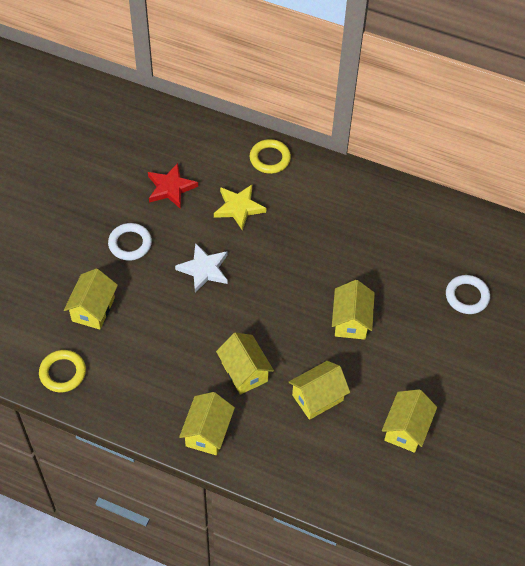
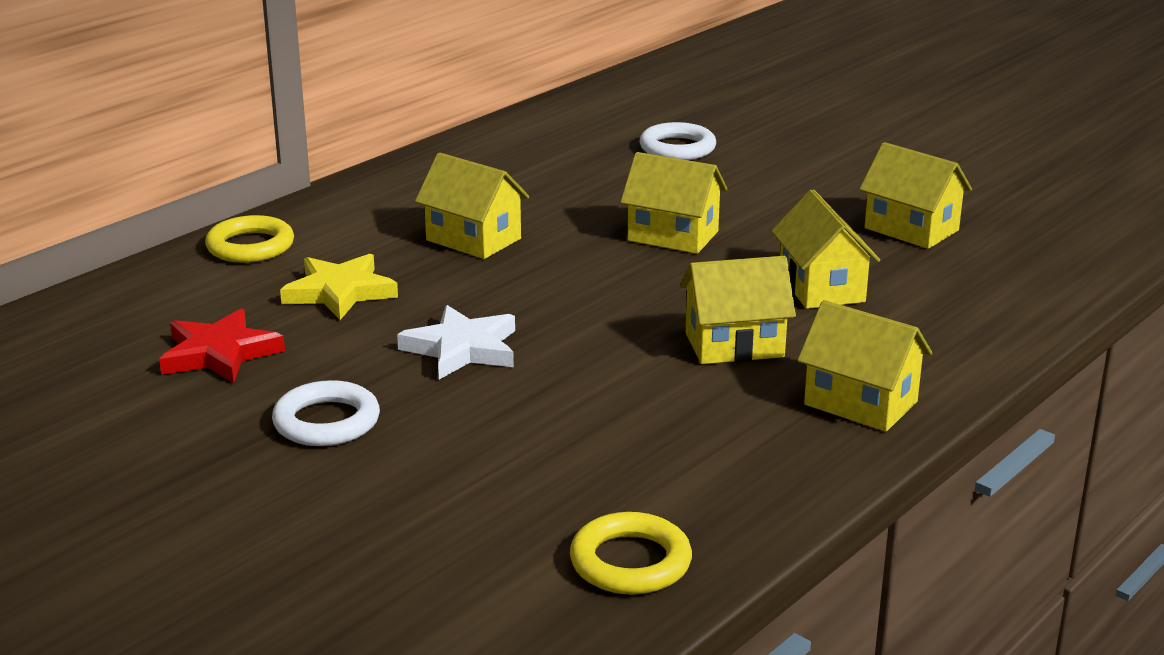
camera: 70 degrees left, 30 degrees down
yellow house [64,269,118,330] -> yellow house moved to [415,152,529,259]

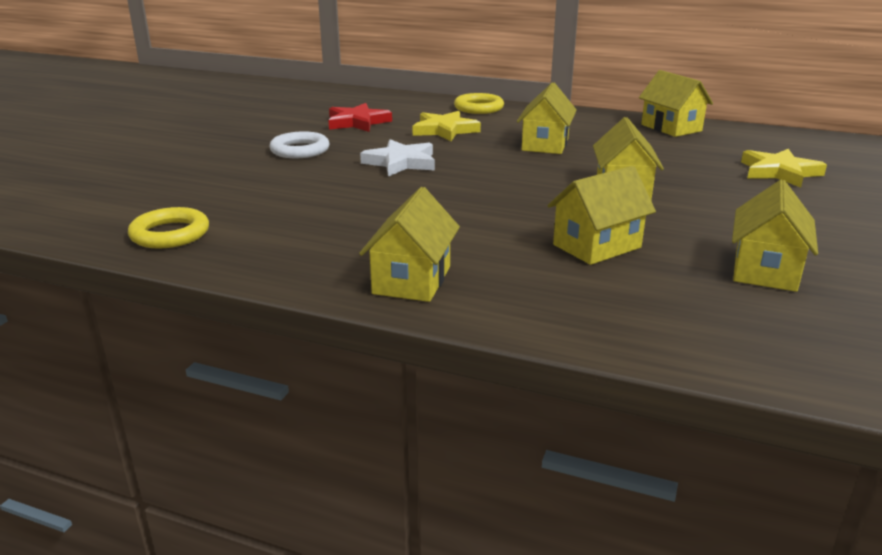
camera: 70 degrees right, 0 degrees up
white ring [640,122,716,160] -> yellow star [741,149,827,188]
yellow house [680,256,796,364] -> yellow house moved to [639,70,713,137]

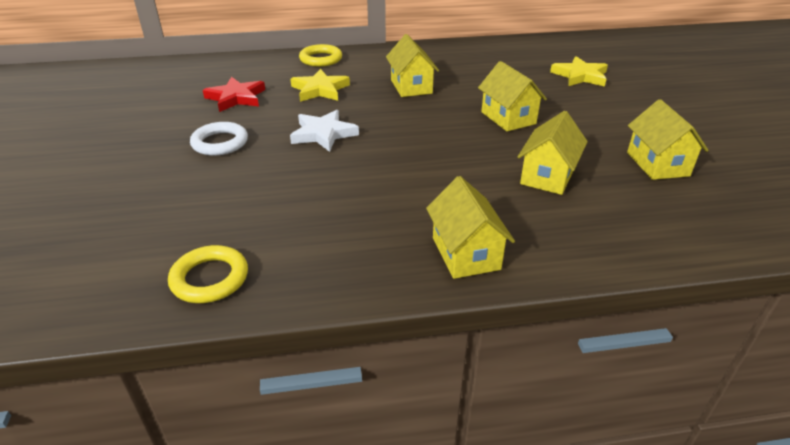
camera: 30 degrees left, 10 degrees up
yellow house [639,70,713,137] -> none

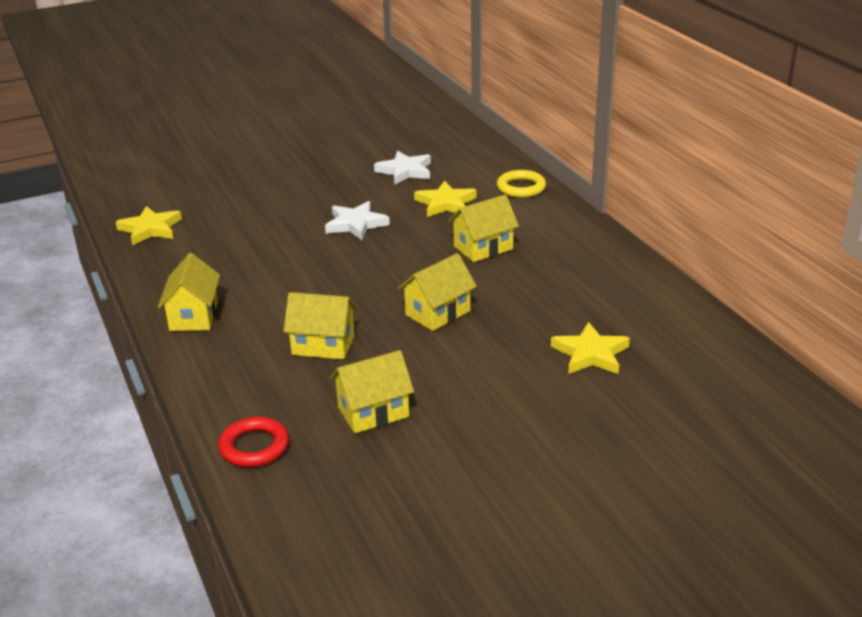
camera: 75 degrees right, 5 degrees down
yellow ring [168,245,248,303] -> yellow star [116,206,182,245]
white ring [190,122,248,156] -> none
red star [203,77,265,112] -> white star [374,151,431,185]
yellow house [426,176,515,279] -> yellow house turned 60 degrees counterclockwise [158,253,220,331]
none -> red ring [218,417,289,467]

